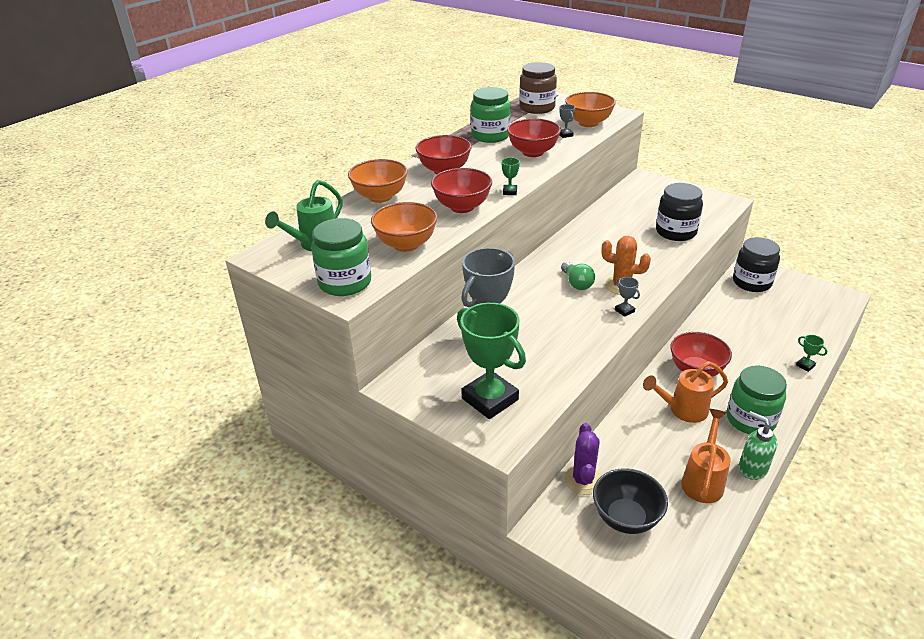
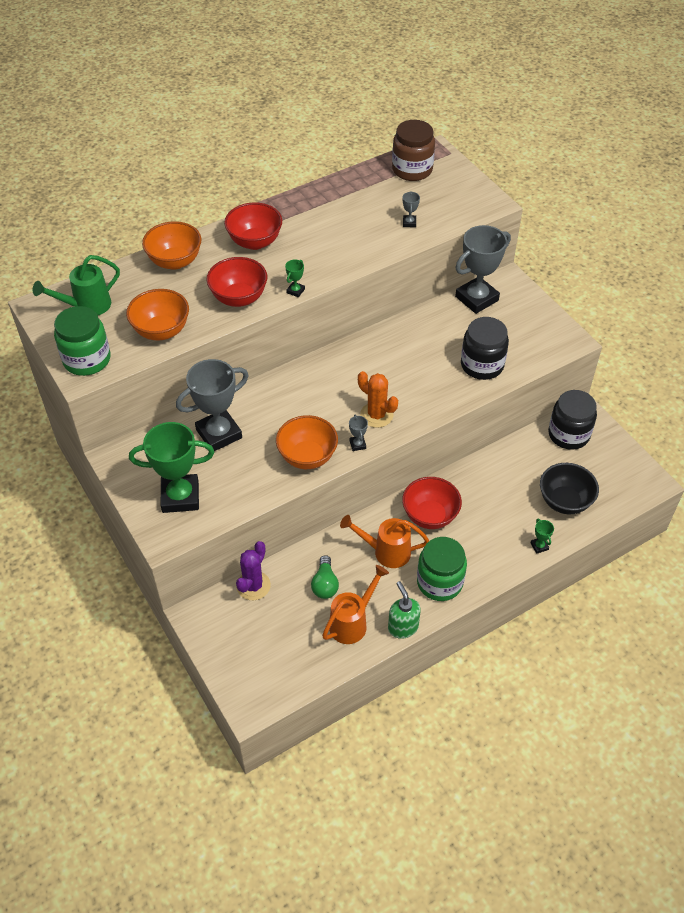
camera: 20 degrees right, 15 degrees up
green trophy [457,302,526,419] -> green trophy turned 75 degrees counterclockwise [129,422,214,513]
green jar [471,87,511,143] -> none
red bowl [507,118,561,157] -> none
green light bulb [561,262,595,290] -> green light bulb moved to [311,555,339,599]
orange bowl [565,92,616,127] -> orange bowl moved to [276,415,338,469]
black bowl [593,468,668,534] -> black bowl moved to [540,463,599,514]
none -> grey trophy [455,225,511,314]

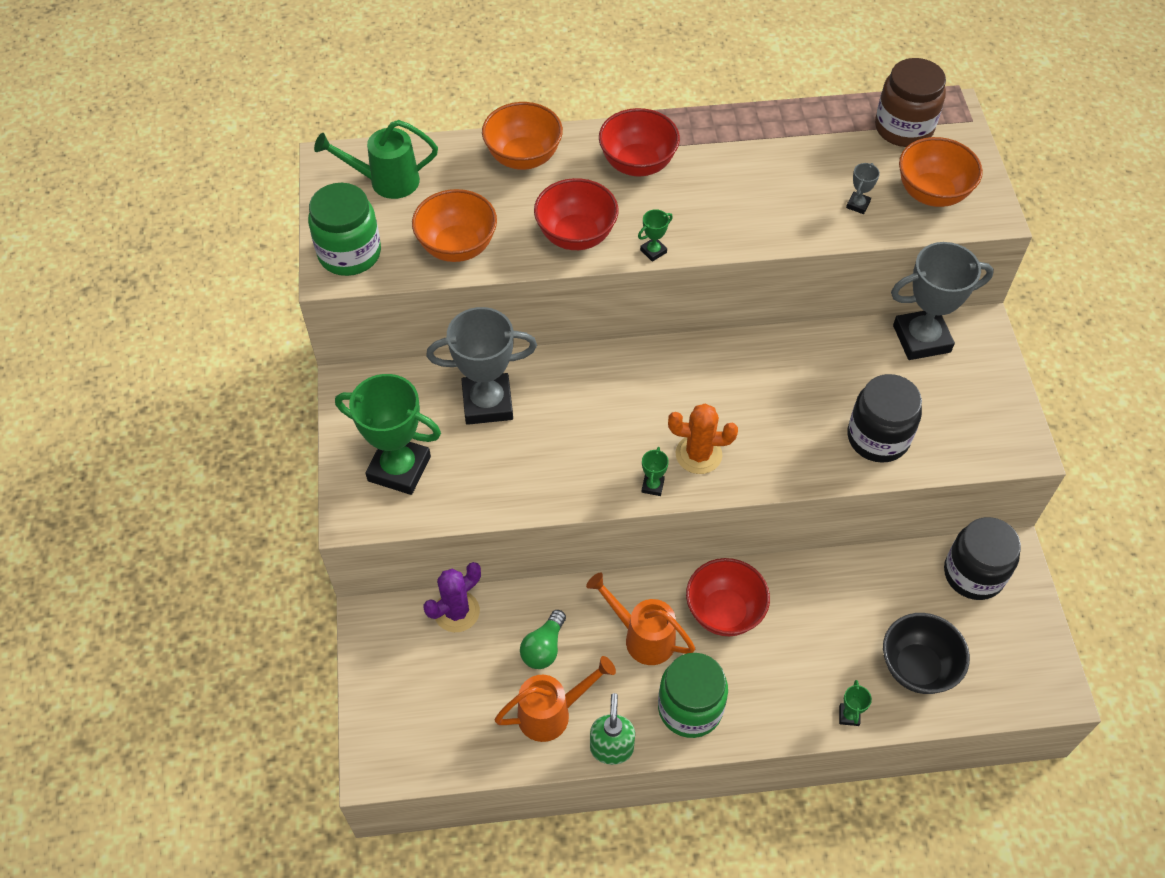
camera: 25 degrees right, 5 degrees up
orange bowl [276,415,338,469] -> orange bowl moved to [899,137,983,207]
grey trophy [349,414,368,451] -> green trophy [642,447,669,496]
orange cactus [358,371,398,428] -> orange cactus turned 60 degrees counterclockwise [668,403,738,474]

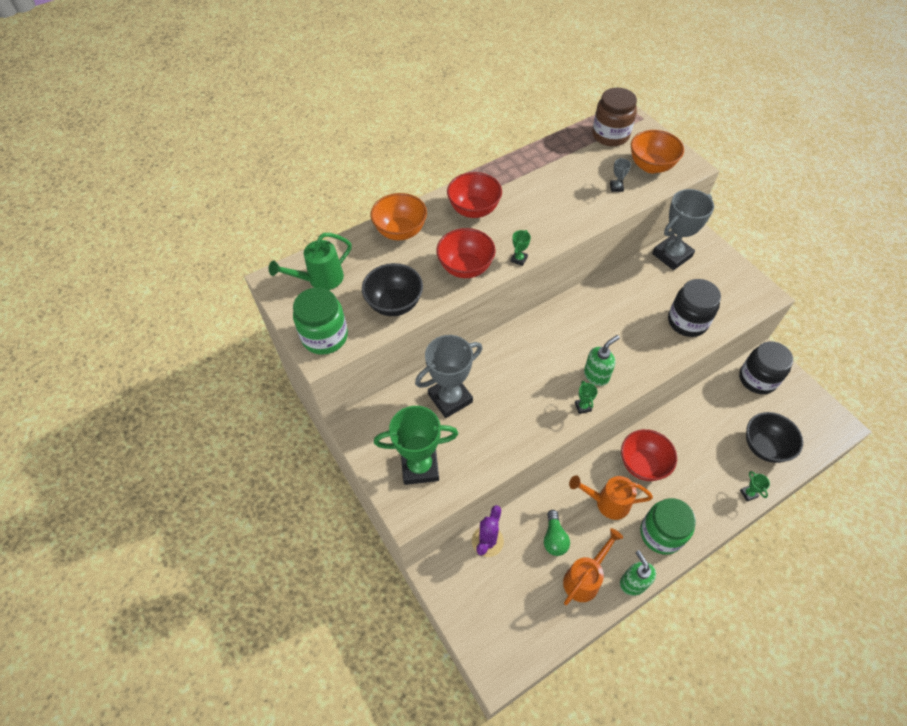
camera: 25 degrees left, 0 degrees up
orange bowl [412,189,497,262] -> black bowl [362,263,423,316]
orange cactus [668,403,738,474] -> green soap dispenser [584,335,620,386]

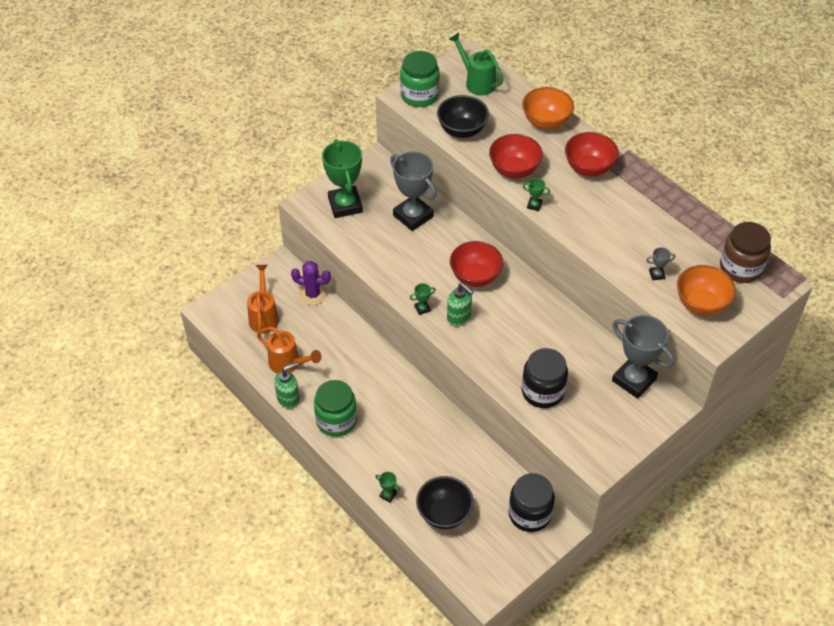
camera: 80 degrees right, 5 degrees down
green light bulb [544,510,570,556] -> none
orange watering can [569,475,653,520] -> orange watering can moved to [247,265,279,333]
red bowl [621,429,677,481] -> red bowl moved to [450,241,503,287]
green trophy [740,471,770,502] -> green trophy turned 60 degrees clockwise [375,472,400,503]

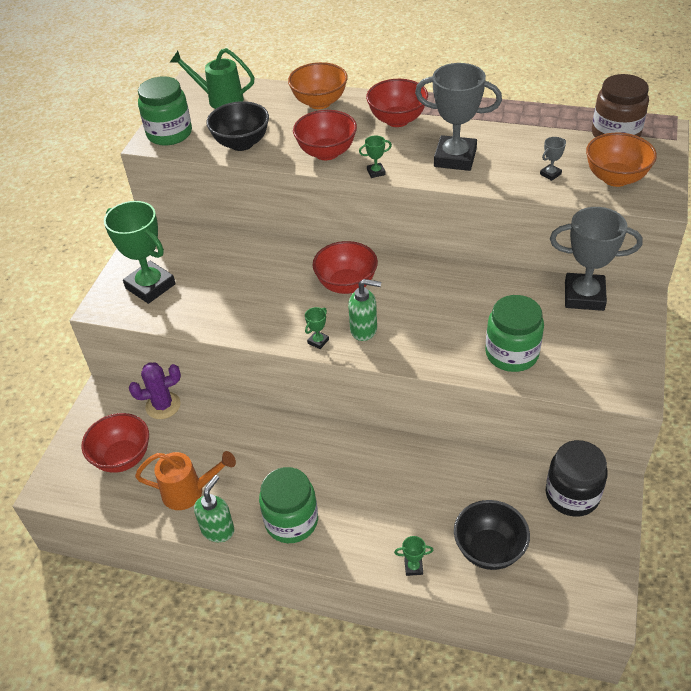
camera: 30 degrees left, 5 degrees down
orange watering can [247,265,279,333] -> red bowl [81,413,149,473]
grey trophy [390,151,437,231] -> grey trophy moved to [415,63,502,171]
black jar [522,348,568,408] -> green jar [485,295,544,372]

